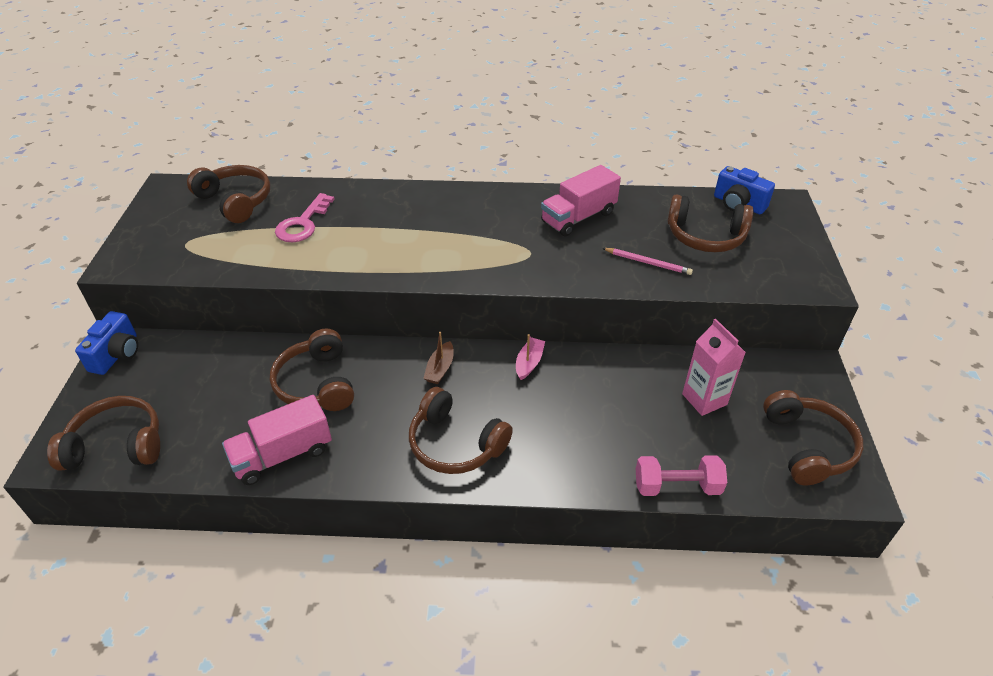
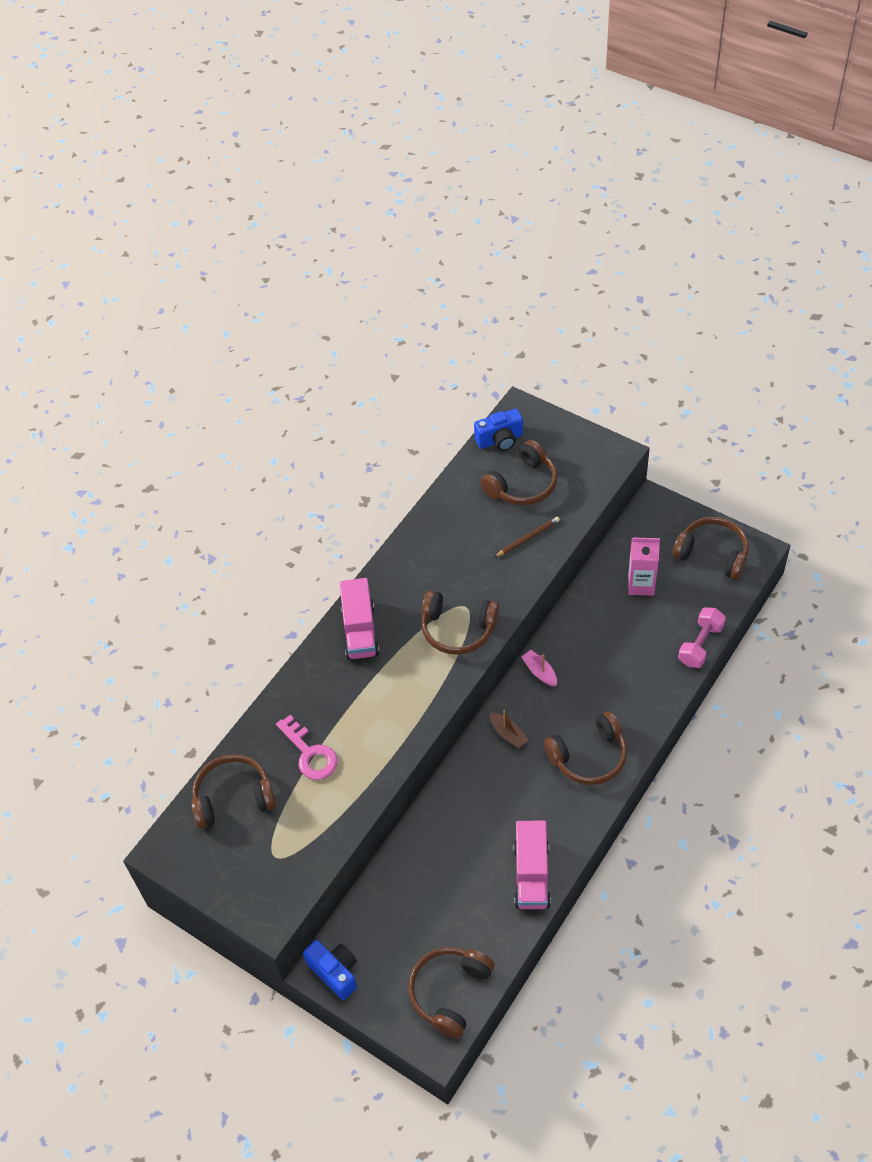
camera: 55 degrees left, 10 degrees up
brown headphones [270,329,354,411] -> brown headphones moved to [421,590,500,655]
pink truck [541,165,621,236] -> pink truck moved to [340,578,379,660]
pink pencil [602,248,693,275] -> brown pencil [494,517,560,558]

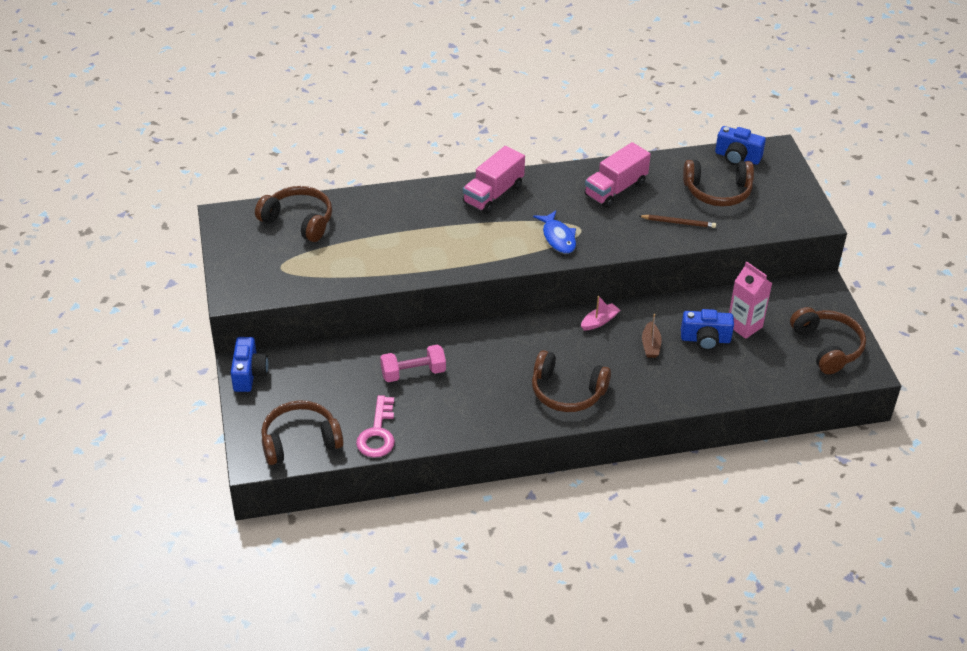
camera: 40 degrees right, 10 degrees down
pink key [276,715,338,780] -> pink key moved to [356,395,395,458]
brown headphones [421,590,500,655] -> blue fish [533,211,576,254]
brown boat [490,710,529,748] -> brown boat moved to [642,314,662,358]
pink truck [514,821,551,909] -> pink truck moved to [584,142,651,208]
pink boat [521,650,557,687] -> pink boat turned 45 degrees clockwise [581,296,620,330]
pink dumbbell [678,607,726,668] -> pink dumbbell moved to [380,345,446,382]
none -> blue camera [681,309,734,350]

